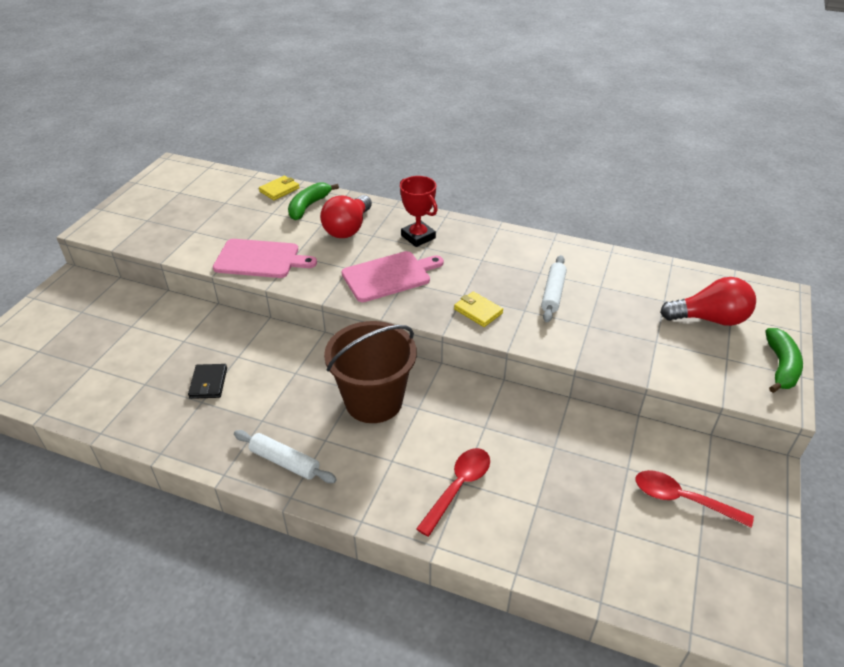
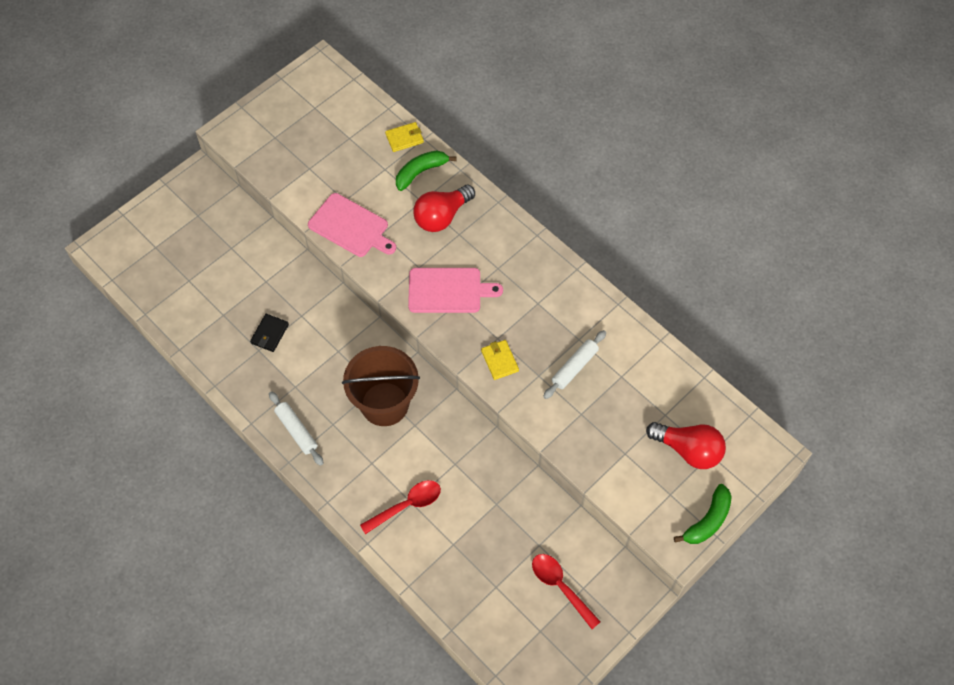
camera: 25 degrees right, 20 degrees up
red trophy [400,176,438,247] -> none

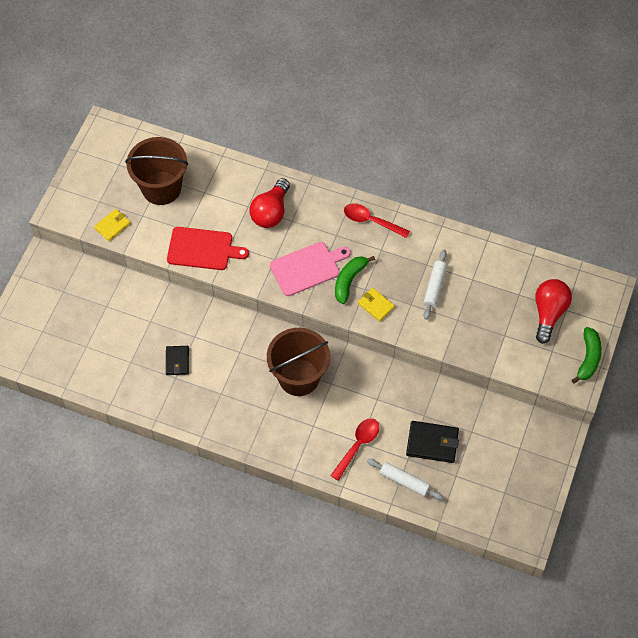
camera: 25 degrees left, 0 degrees up
white rolling pin [269,391,324,466] -> white rolling pin moved to [367,459,443,500]
pink cutting board [308,193,396,257] -> red cutting board [167,227,249,270]
yellow wallet [385,122,424,152] -> yellow wallet moved to [94,209,131,241]
green banana [396,151,457,191] -> green banana moved to [335,256,375,304]
red spoon [532,554,601,629] -> red spoon moved to [344,203,410,238]
red light bulb [646,422,726,469] -> red light bulb turned 75 degrees counterclockwise [535,279,572,344]
none -> brown bucket [125,137,188,205]
none -> black wallet [406,421,459,463]

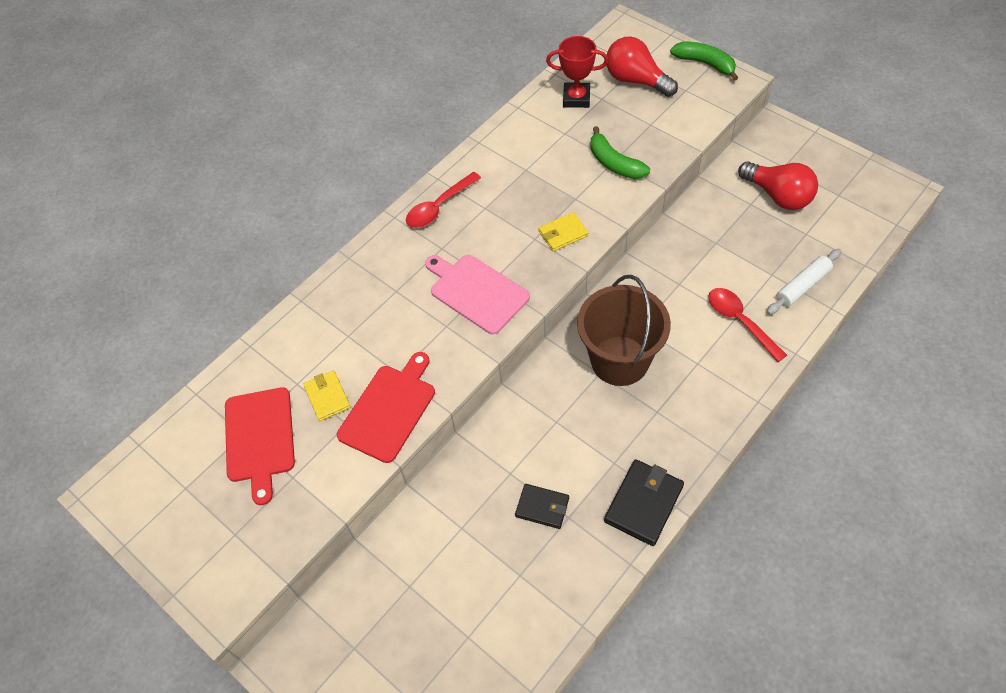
camera: 65 degrees left, 5 degrees down
yellow wallet [94,209,131,241] -> yellow wallet moved to [303,371,351,421]
brown bucket [125,137,188,205] -> red cutting board [225,387,295,505]
red light bulb [249,178,290,228] -> red light bulb moved to [738,162,818,210]
pink cutting board [270,242,351,296] -> pink cutting board turned 45 degrees counterclockwise [425,255,530,335]
green banana [335,256,375,304] -> green banana moved to [590,126,650,179]
black wallet [406,421,459,463] -> black wallet moved to [604,459,684,546]
white rolling pin [423,250,447,320] -> none
none -> red trophy [546,36,608,108]

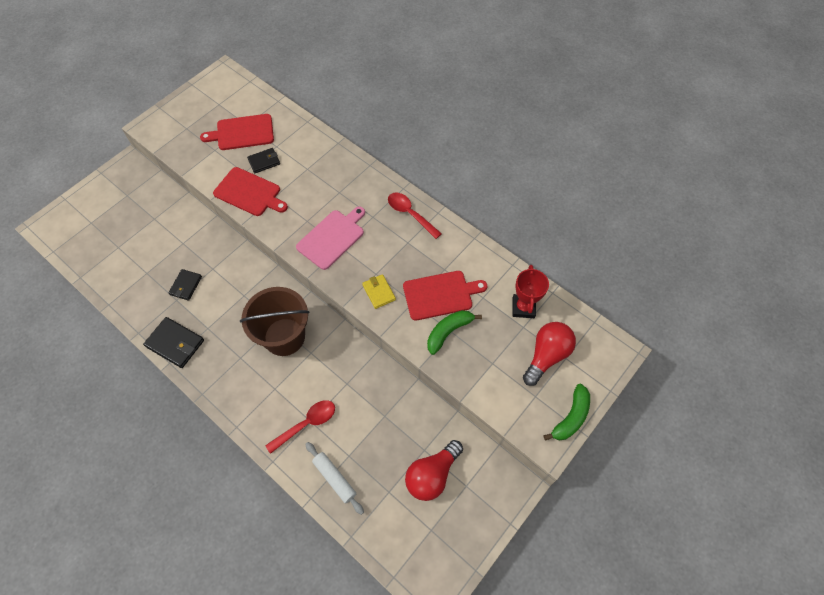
camera: 85 degrees right, 5 degrees up
yellow wallet [303,371,351,421] -> black wallet [247,148,280,173]
none -> red cutting board [403,271,487,321]

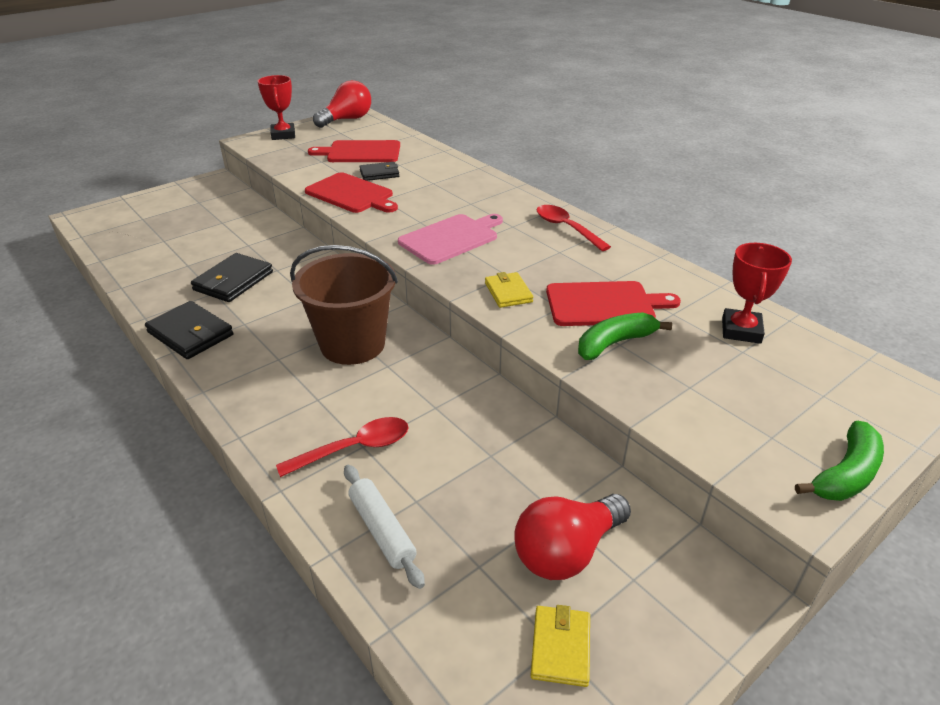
camera: 10 degrees right, 25 degrees down
black wallet [168,269,202,301] -> black wallet [191,253,273,302], size x1.55
red light bulb [523,322,576,386] -> red light bulb moved to [313,80,371,128]
none -> red trophy [258,75,295,140]
none -> yellow wallet [530,605,590,687]

